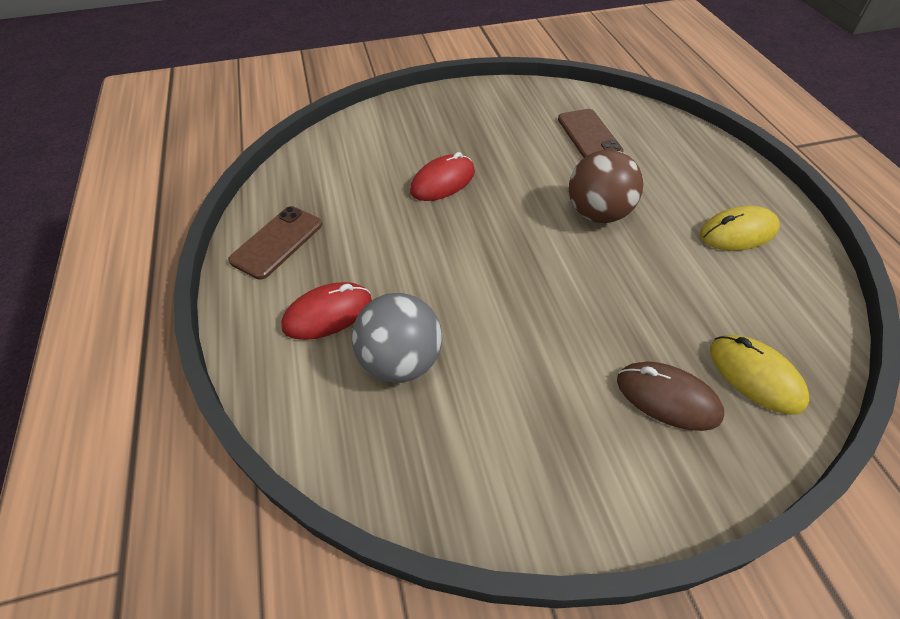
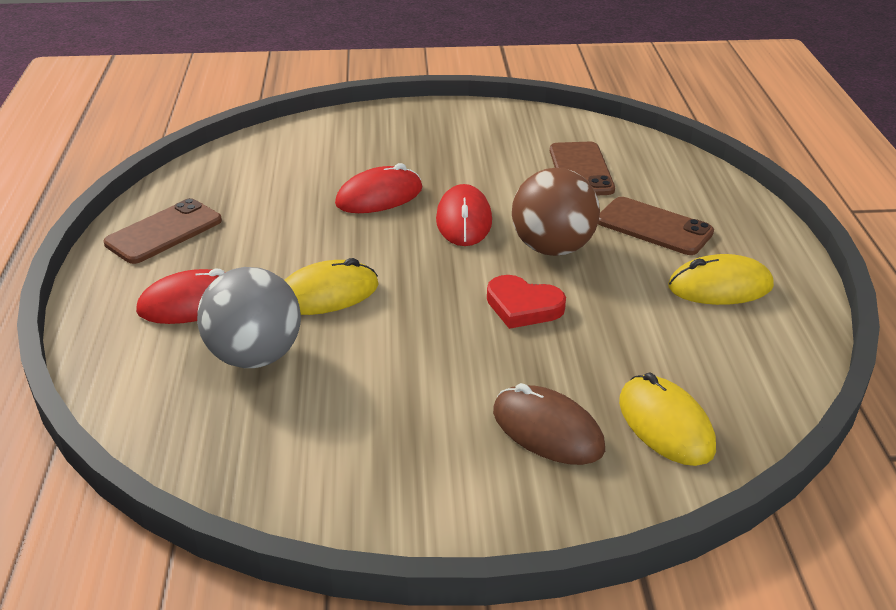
camera: 10 degrees right, 15 degrees down
none -> yellow mouse [284,258,379,315]
none -> red mouse [436,184,492,246]
none -> red heart [487,275,566,329]
none -> brown phone [598,197,714,255]

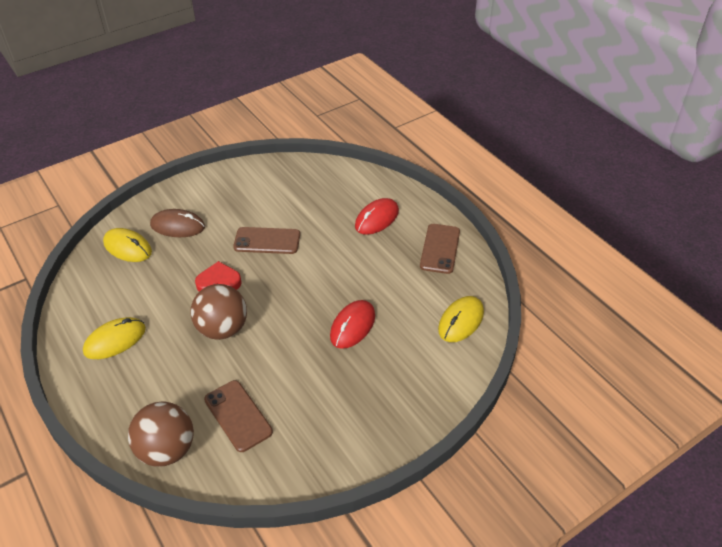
camera: 150 degrees right, 10 degrees up
grey ball [197,267,301,368] -> none
yellow mouse [284,258,379,315] -> yellow mouse moved to [438,296,484,342]
red mouse [436,184,492,246] -> none
brown phone [598,197,714,255] -> brown phone moved to [233,227,300,254]
none -> brown ball [128,401,194,467]

